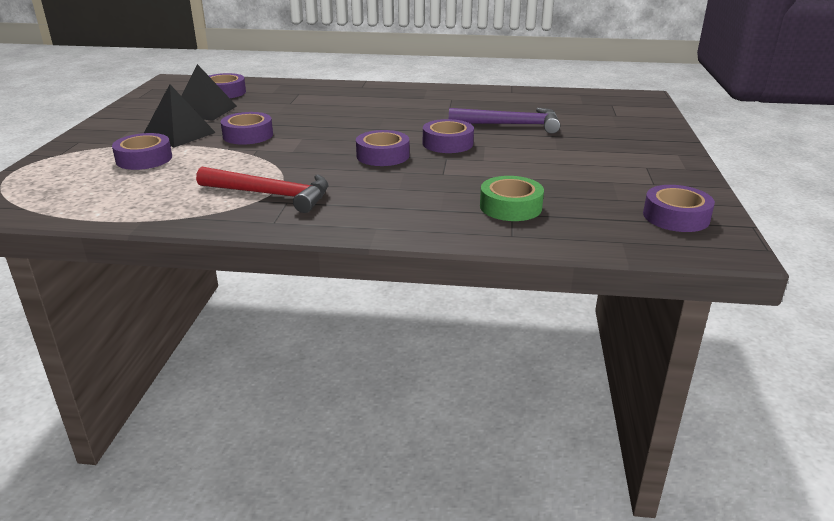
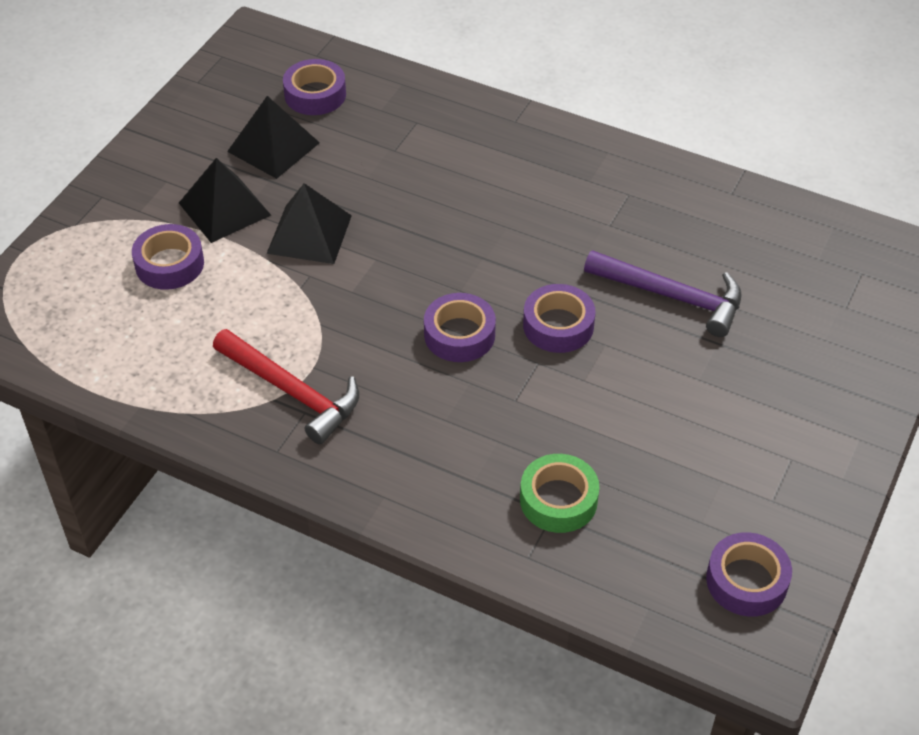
camera: 20 degrees right, 20 degrees up
purple tape [220,112,273,145] -> black pyramid [267,183,352,264]

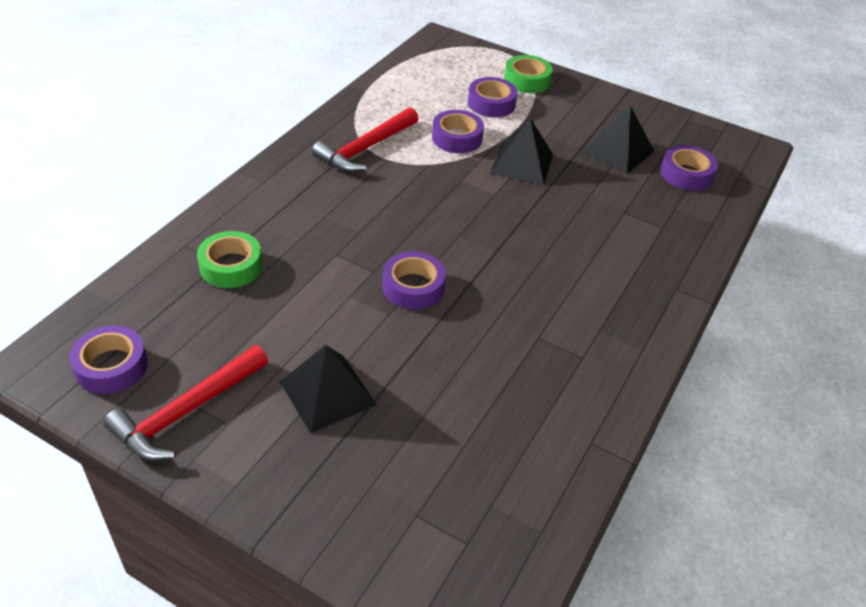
camera: 90 degrees right, 5 degrees down
black pyramid [179,158,271,243] -> black pyramid moved to [280,345,377,433]
purple tape [424,293,496,362] -> purple tape moved to [432,110,484,153]
purple hammer [584,250,742,337] -> none
none -> red hammer [103,345,268,460]
none -> green tape [504,55,553,93]

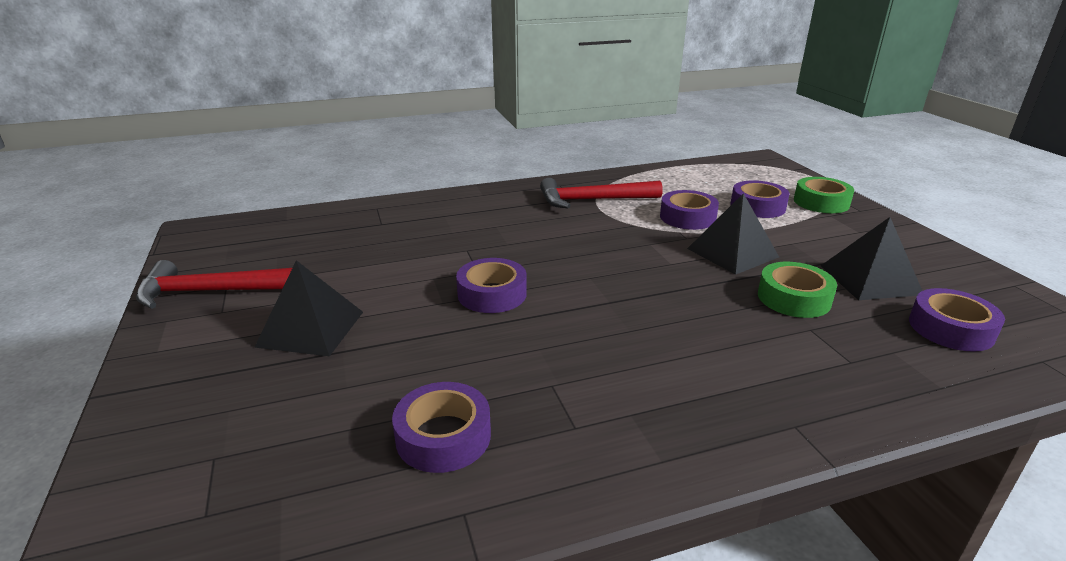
camera: 45 degrees right, 15 degrees down
purple tape [69,325,148,394] -> purple tape moved to [392,382,491,473]
green tape [197,231,263,288] -> green tape moved to [758,262,837,318]

